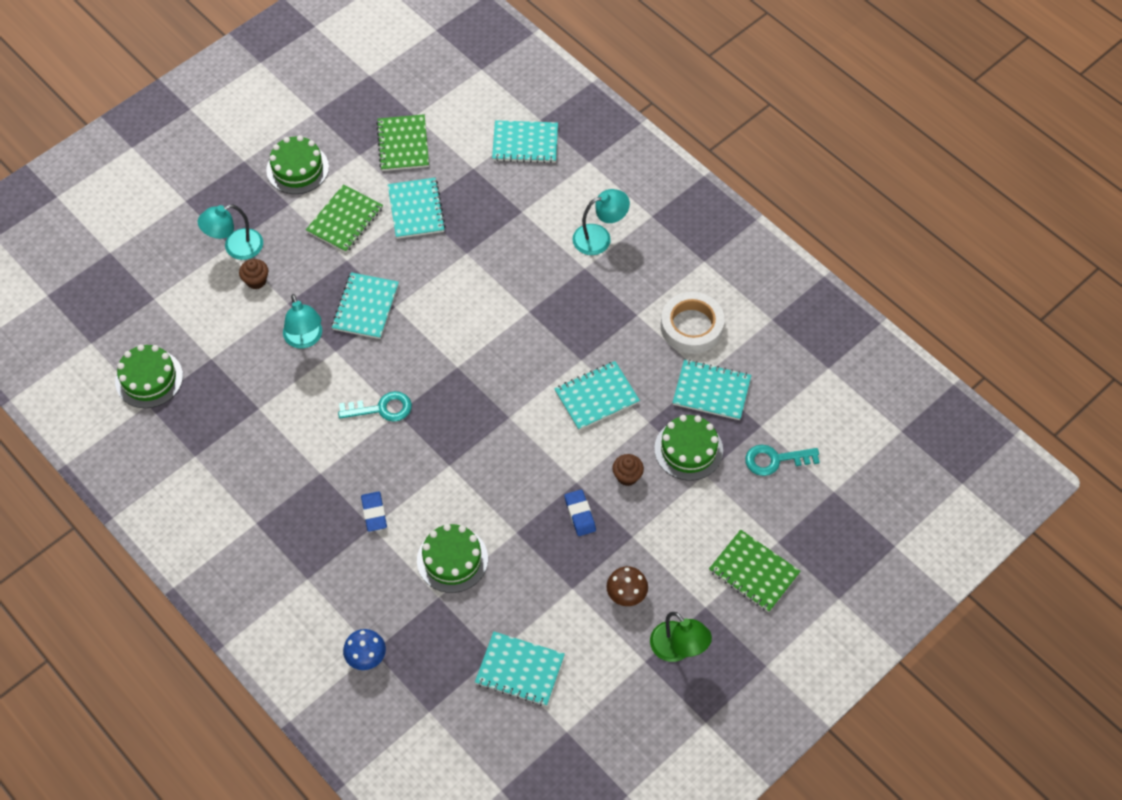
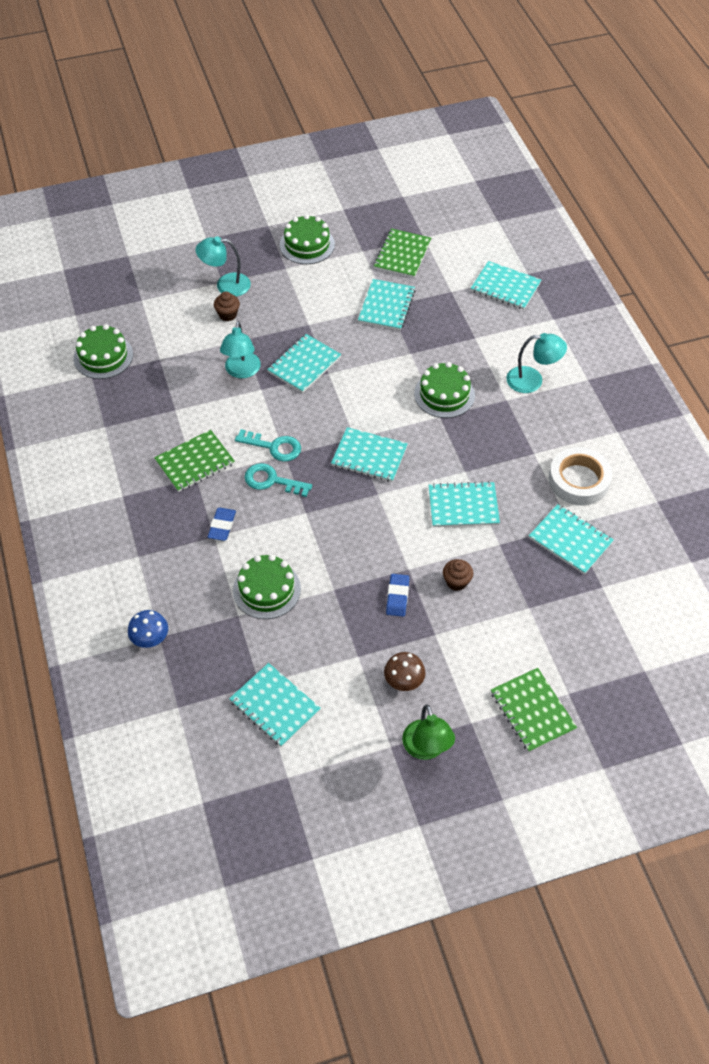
camera: 25 degrees right, 5 degrees down
green notebook [306,184,383,253] -> green notebook moved to [154,430,235,492]
green cake [654,415,723,481] -> green cake moved to [414,362,475,418]
turquoise key [745,445,820,476] -> turquoise key moved to [244,463,312,497]
none -> turquoise notebook [331,427,408,482]

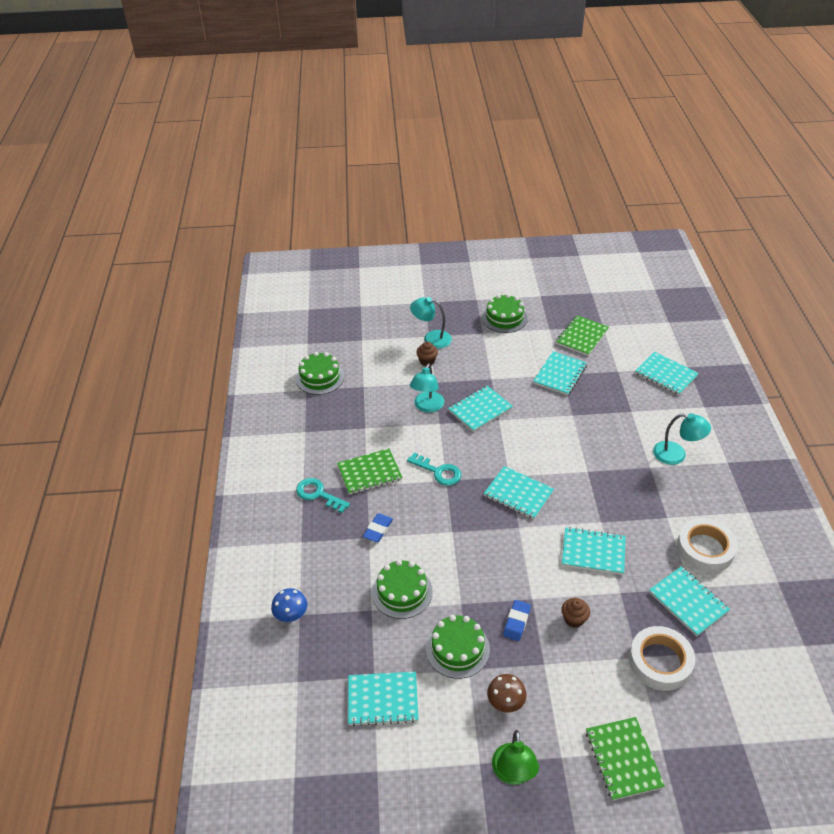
camera: 15 degrees right, 10 degrees down
turquoise notebook [229,663,321,747] -> turquoise notebook turned 60 degrees counterclockwise [348,672,419,726]
turquoise key [244,463,312,497] -> turquoise key moved to [296,478,350,513]
green cake [414,362,475,418] -> green cake moved to [426,615,490,679]
none -> white tape [629,626,695,691]

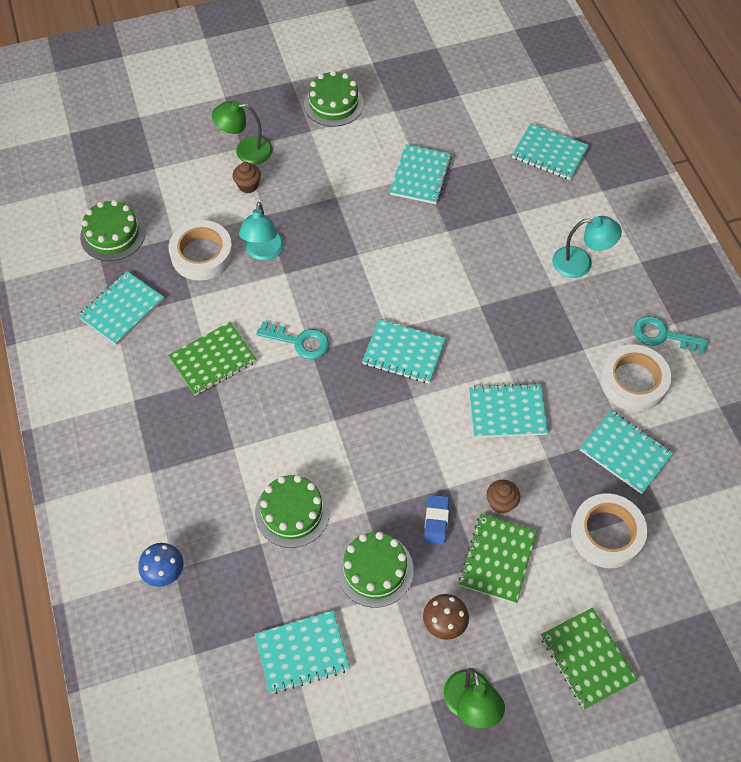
camera: 15 degrees left, 15 degrees up
turquoise key [296,478,350,513] -> turquoise key moved to [634,316,708,354]
blue eraser [363,514,393,542] -> none
turquoise lamp [410,297,452,349] -> green lamp [212,101,273,165]
turquoise notebook [448,386,513,432] -> turquoise notebook moved to [78,271,164,345]
green notebook [556,315,609,356] -> green notebook moved to [459,514,537,604]
none -> white tape [169,220,233,281]

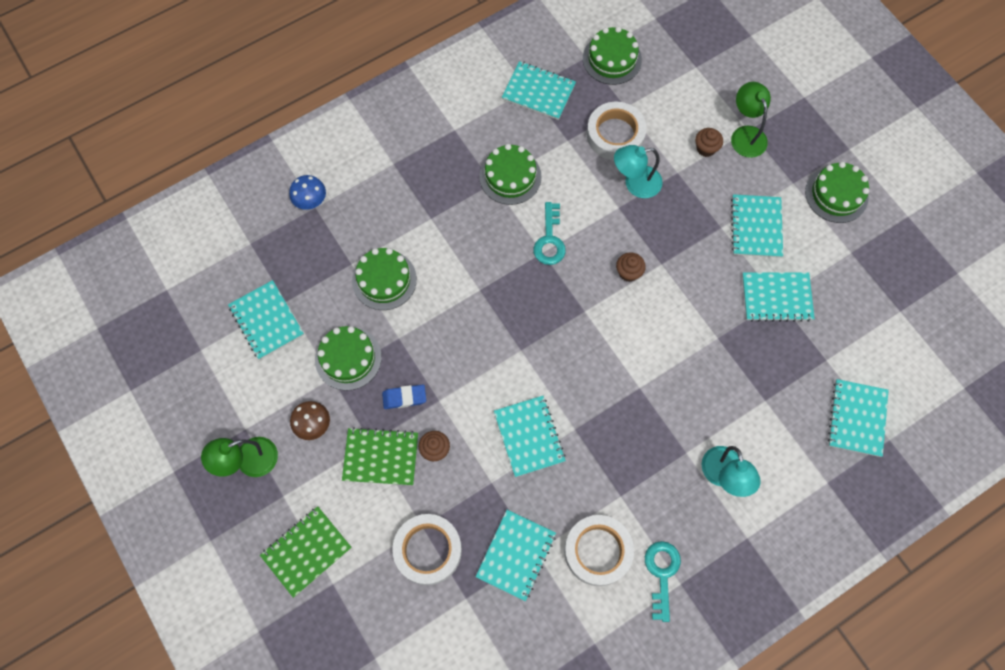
camera: 75 degrees right, 10 degrees up
green notebook [168,322,257,395] -> green cake [479,144,542,205]
turquoise notebook [362,319,446,384] -> turquoise notebook moved to [731,194,783,258]
none -> brown cupcake [616,252,646,282]

